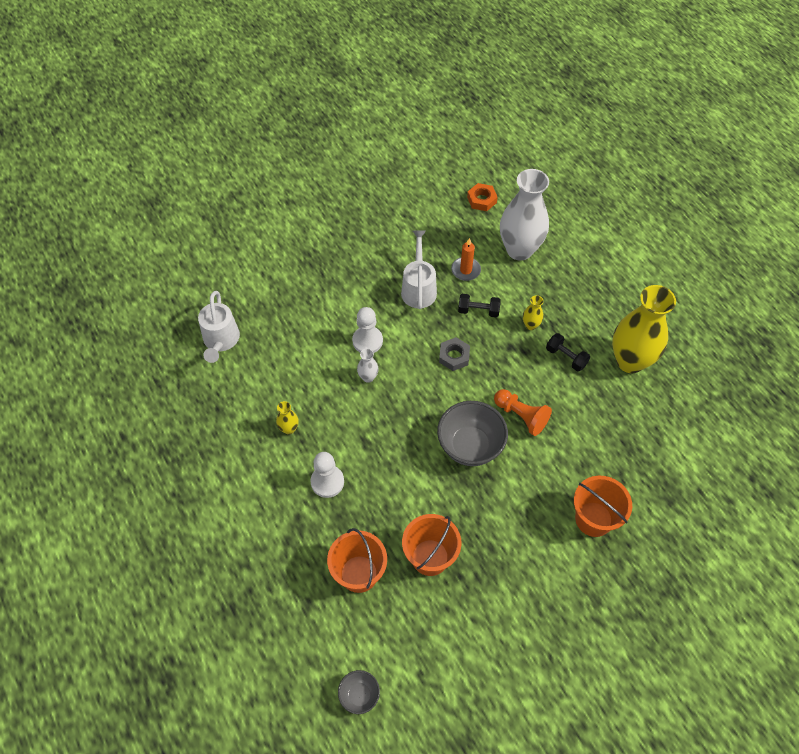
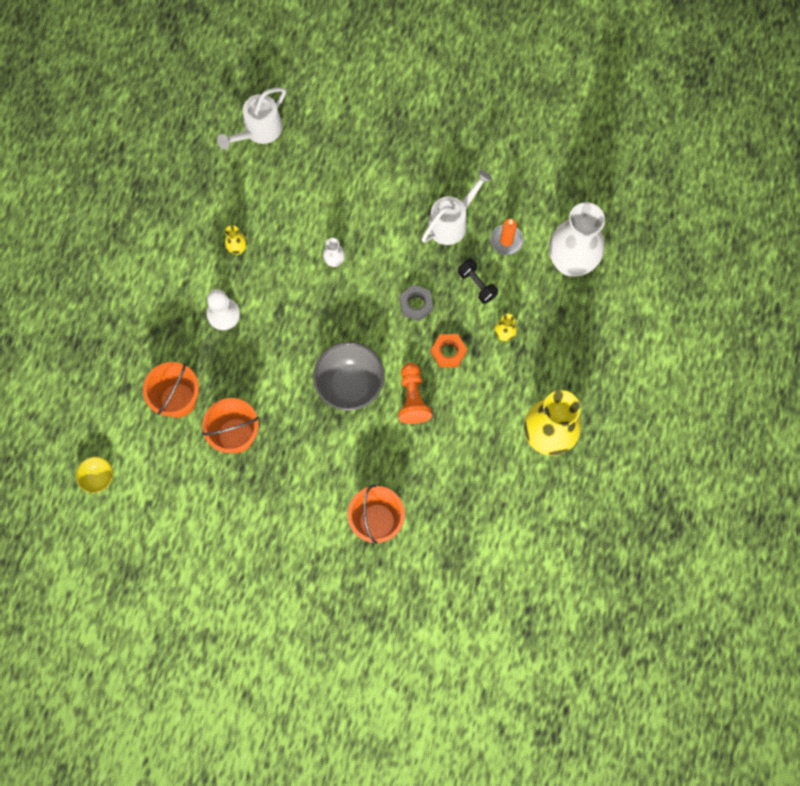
camera: 45 degrees right, 15 degrees up
grey bowl [338,670,380,714] -> yellow bowl [76,456,113,493]
white pawn [352,307,383,353] -> none
orange nut [467,183,498,211] -> orange nut moved to [431,334,467,367]
black dumbbell [546,333,590,372] -> none

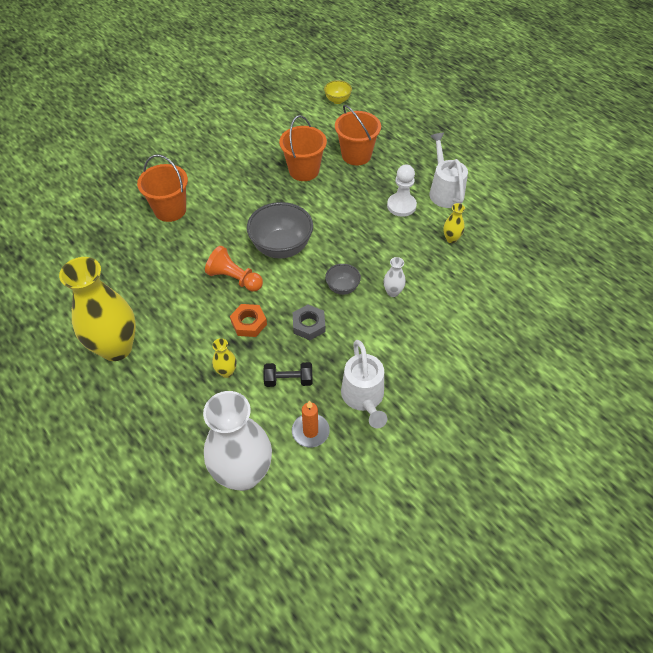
camera: 125 degrees right, 20 degrees down
white watering can [217,87,286,149] -> white watering can moved to [429,133,468,208]
none -> grey bowl [325,264,361,295]

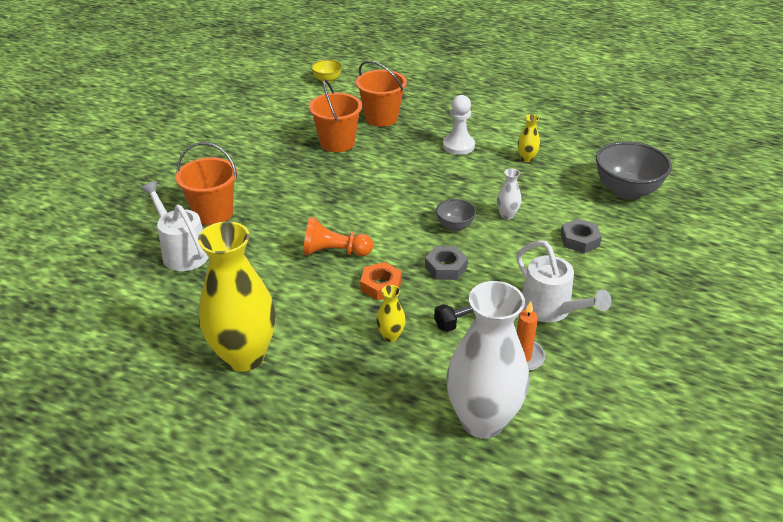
camera: 25 degrees left, 15 degrees down
grey bowl [247,202,313,259] -> grey bowl moved to [596,141,672,200]
white watering can [429,133,468,208] -> white watering can moved to [140,181,209,271]
none -> grey nut [560,218,602,253]

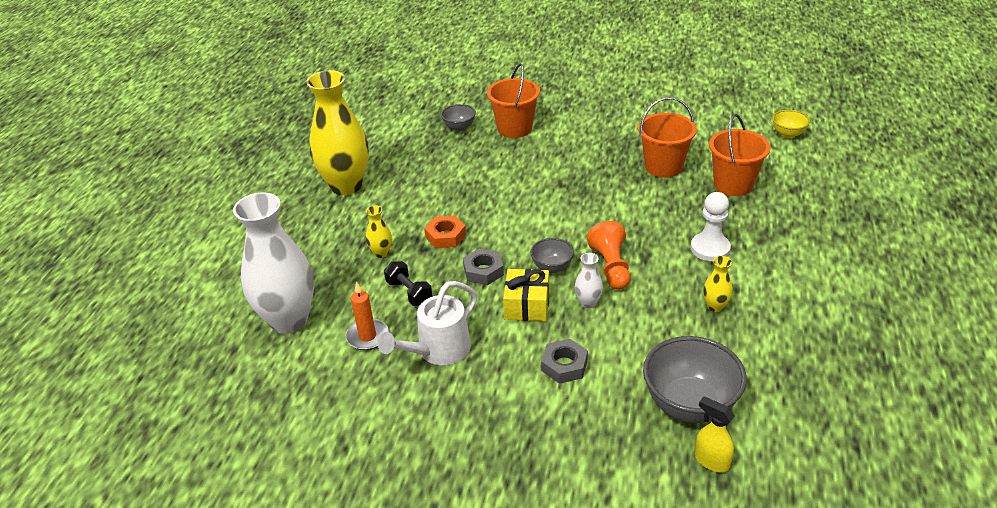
camera: 80 degrees right, 0 degrees up
white watering can [140,181,209,271] -> grey bowl [441,104,476,132]
orange pawn [303,217,373,256] -> orange pawn moved to [587,221,631,290]
none -> yellow gift [503,269,549,321]
none -> yellow spray bottle [695,396,735,473]

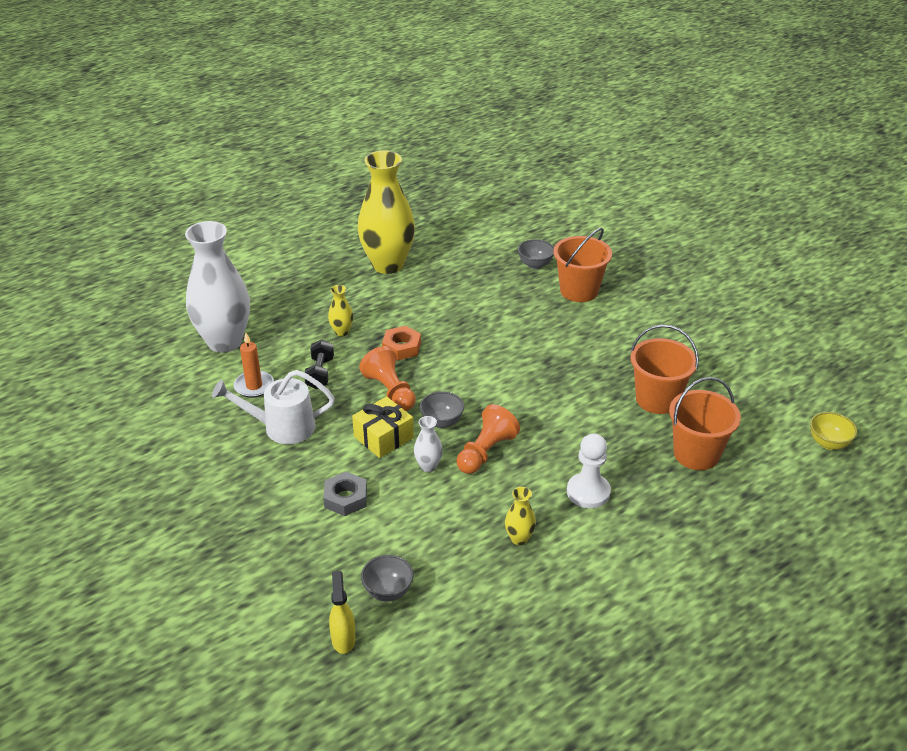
camera: 40 degrees right, 0 degrees up
grey nut [463,248,504,285] -> orange pawn [359,346,416,411]
grey bowl [643,336,747,423] -> grey bowl [361,555,413,601], size x0.52

